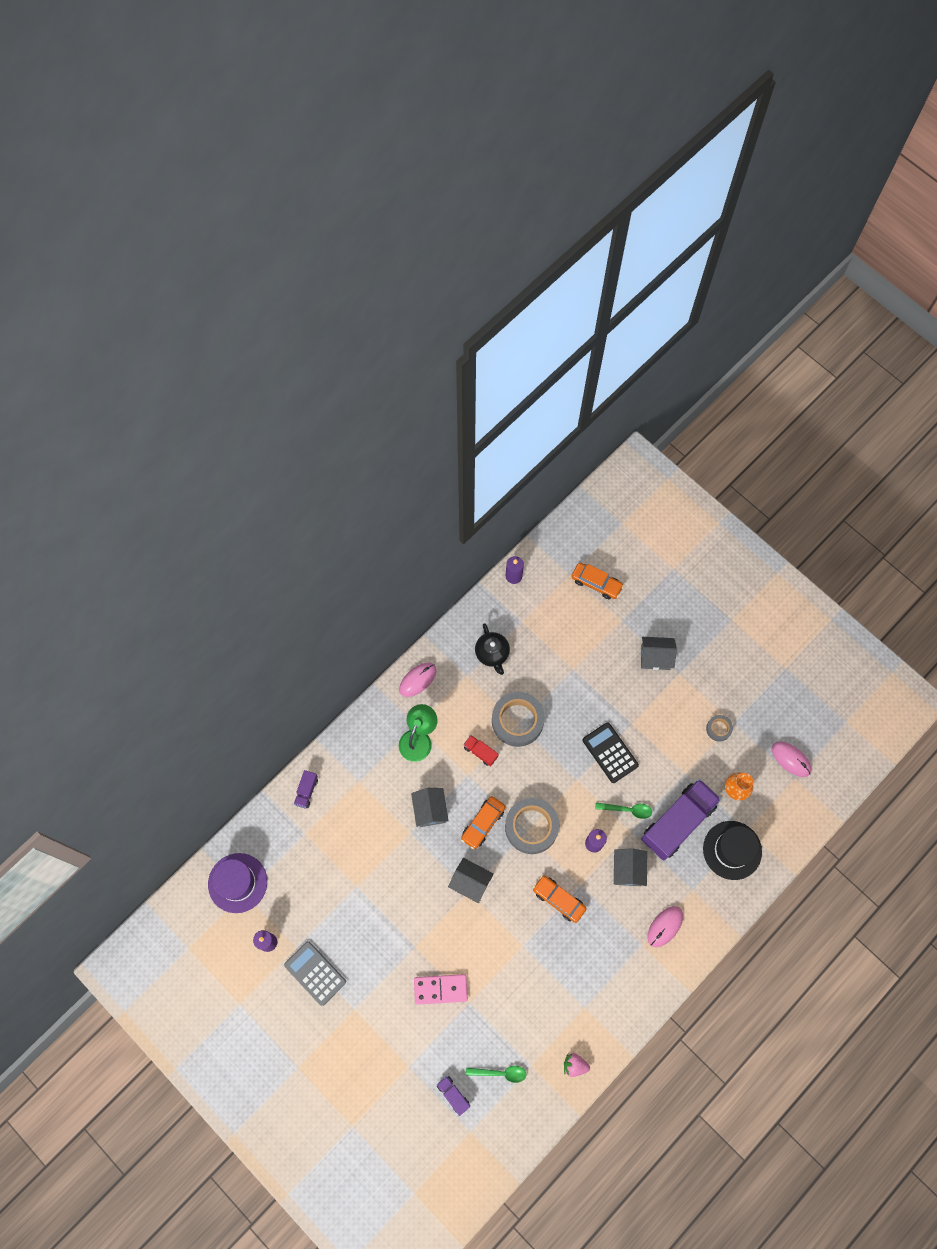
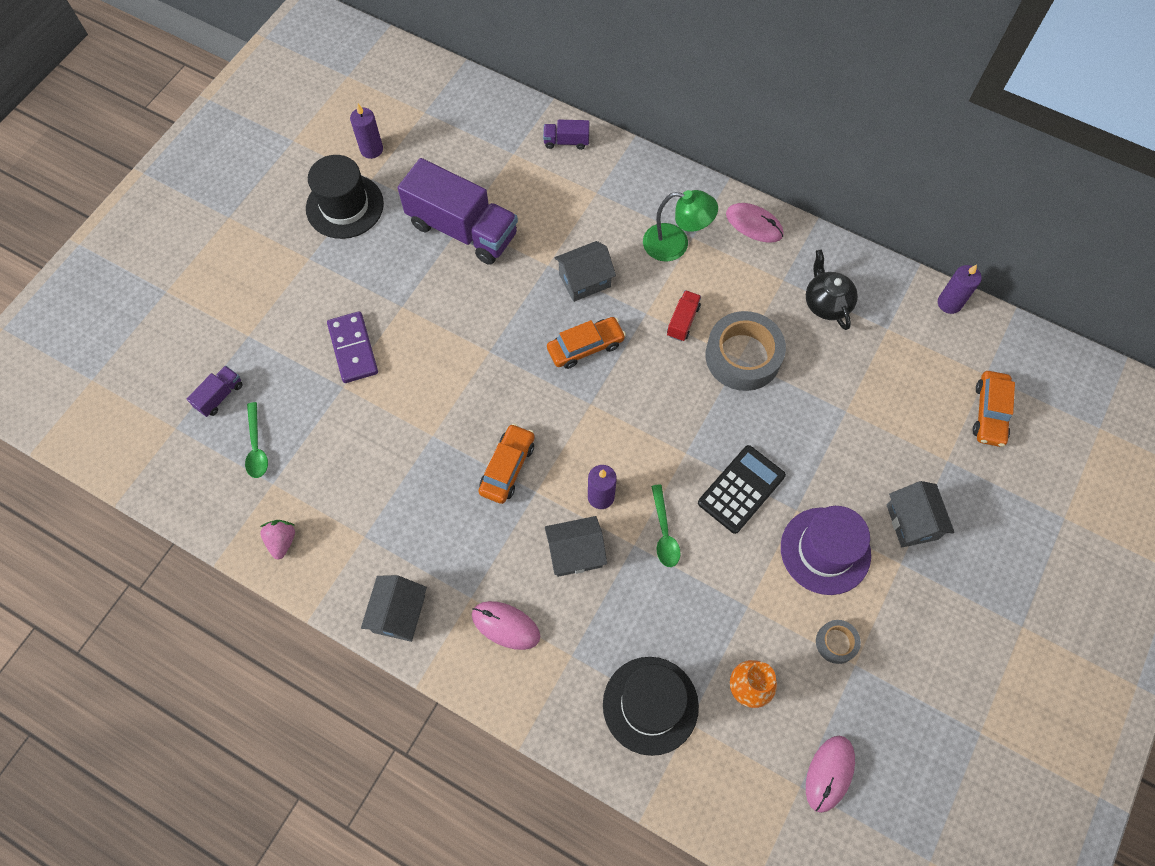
camera: 75 degrees right, 5 degrees down
purple hat [208,853,267,913] -> purple hat moved to [781,506,871,595]
grey calculator [284,941,346,1006] -> black hat [306,155,384,239]
pink domino [414,974,468,1005] -> purple domino [327,311,378,383]
grey house [448,858,494,903] -> grey house moved to [361,575,427,642]
orange car [461,796,505,850] -> orange car turned 135 degrees clockwise [547,317,626,369]
black teapot [475,623,510,675] -> black teapot turned 105 degrees clockwise [806,249,858,330]
grey tape [505,798,559,854] -> none
purple truck [641,779,721,861] -> purple truck moved to [398,158,518,265]

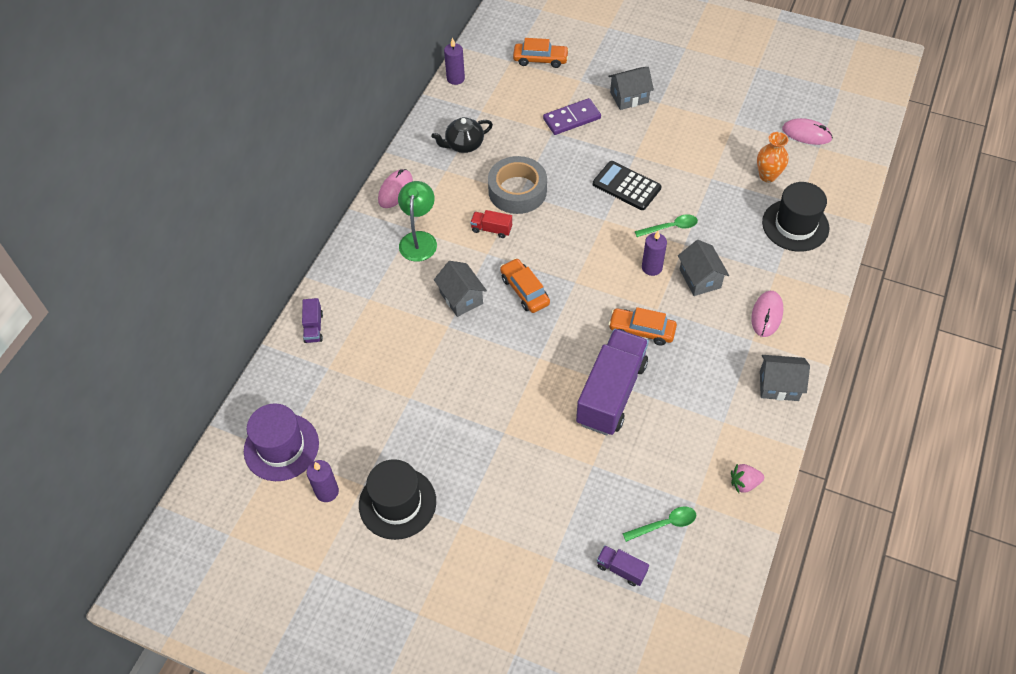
camera: 95 degrees left, 10 degrees down
purple domino [327,311,378,383] -> purple domino moved to [543,98,601,135]
purple truck [398,158,518,265] -> purple truck moved to [576,329,649,436]
purple hat [781,506,871,595] -> purple hat moved to [244,403,319,481]
grey tape [816,620,861,664] -> none

